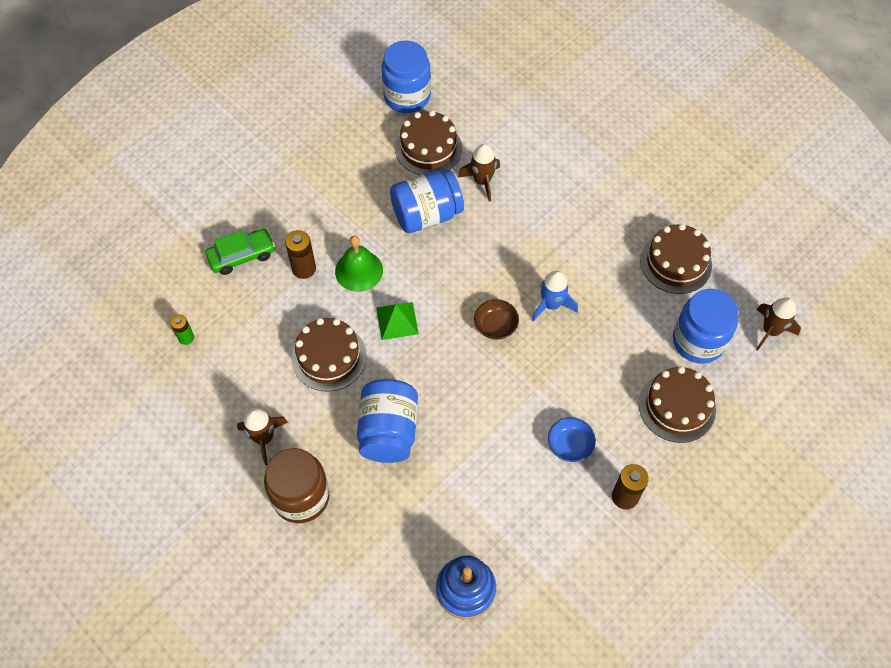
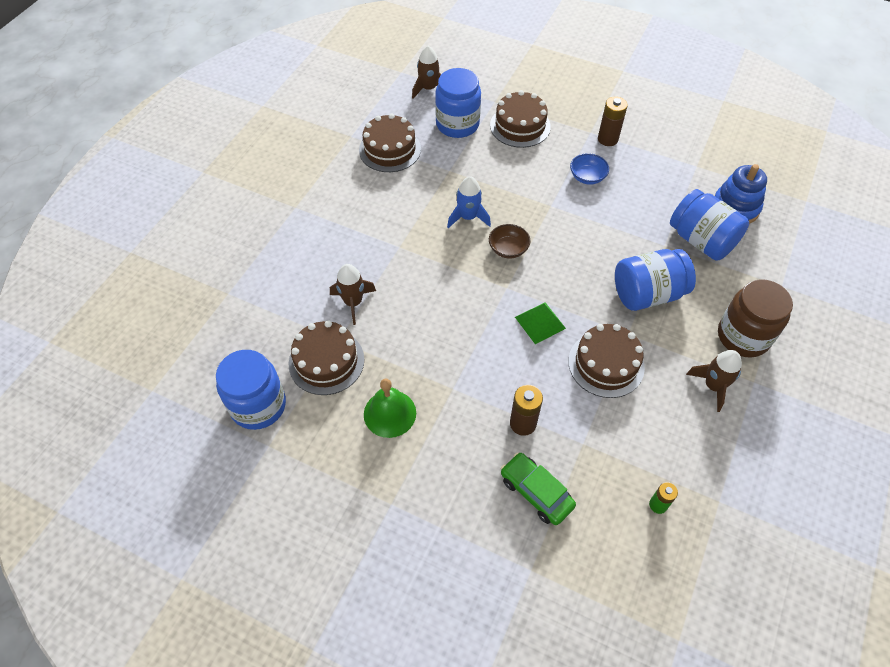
camera: 110 degrees left, 5 degrees down
green bell [335,236,383,292] -> green bell moved to [364,378,416,438]
blue jar [390,169,464,233] -> blue jar moved to [670,189,749,261]

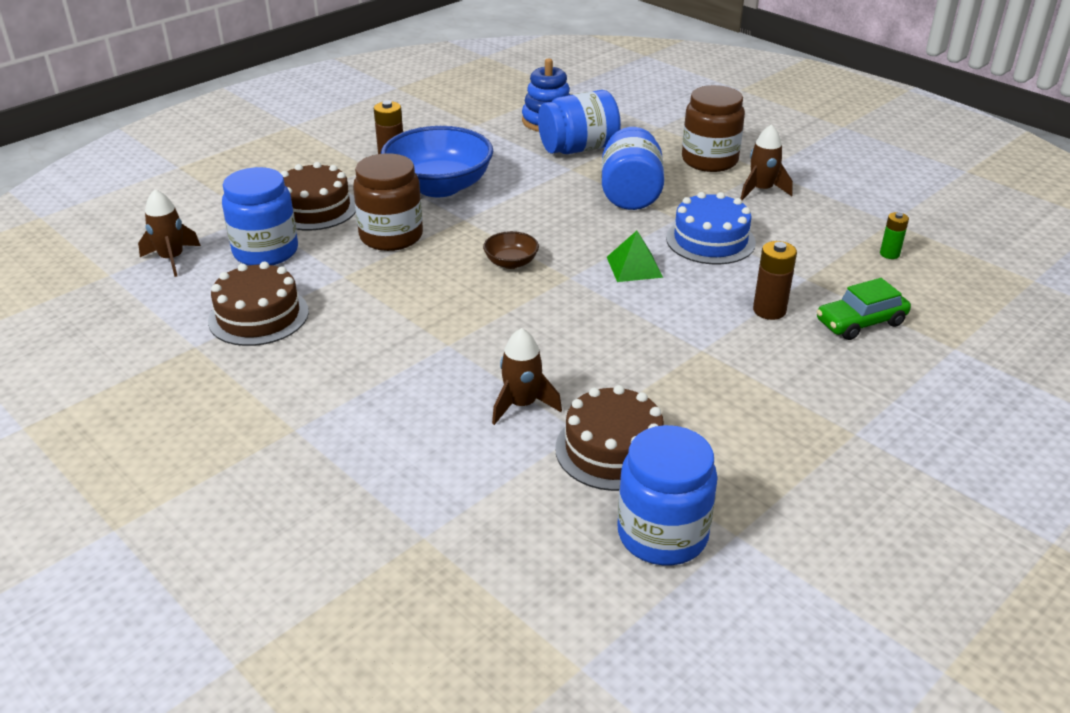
camera: 70 degrees left, 20 degrees down
green bell [364,378,416,438] -> none
blue rocket [447,176,491,228] -> none
brown cake [568,324,645,398] -> blue cake [666,192,756,265]
blue bowl [570,153,609,185] -> blue bowl [381,126,493,197], size x2.23
none -> brown jar [353,153,423,251]

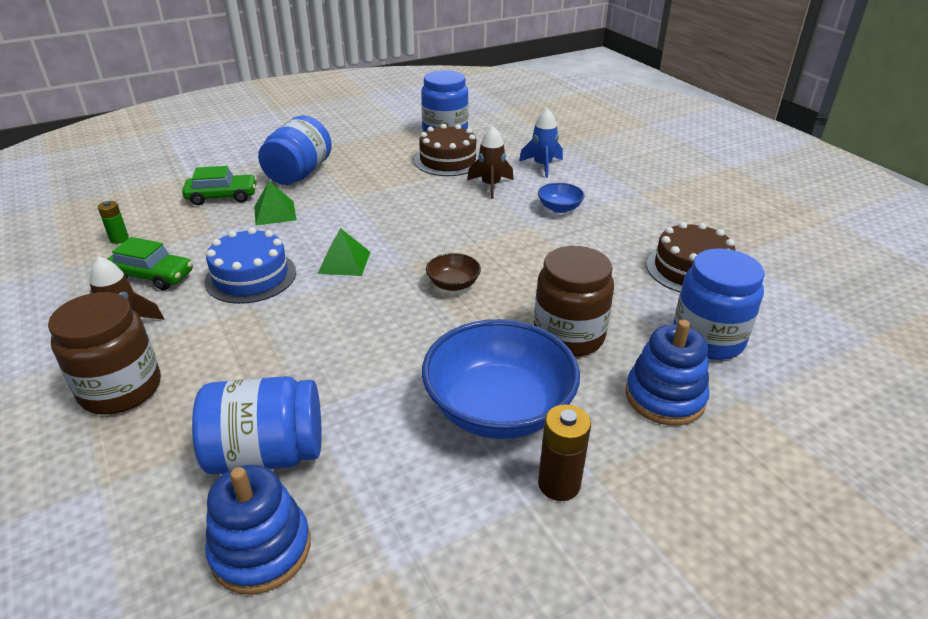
camera: 165 degrees left, 0 degrees up
brown rocket [138,189,201,277] -> none
brown cake [281,162,356,230] -> blue stacking toy [626,320,710,426]
blue jar [601,127,664,210] -> blue jar moved to [258,115,332,185]
brown battery [753,241,797,320] -> green pyramid [254,181,296,225]
none -> green car [108,237,193,290]
none -> blue rocket [519,108,563,178]
none -> blue bowl [538,183,585,213]

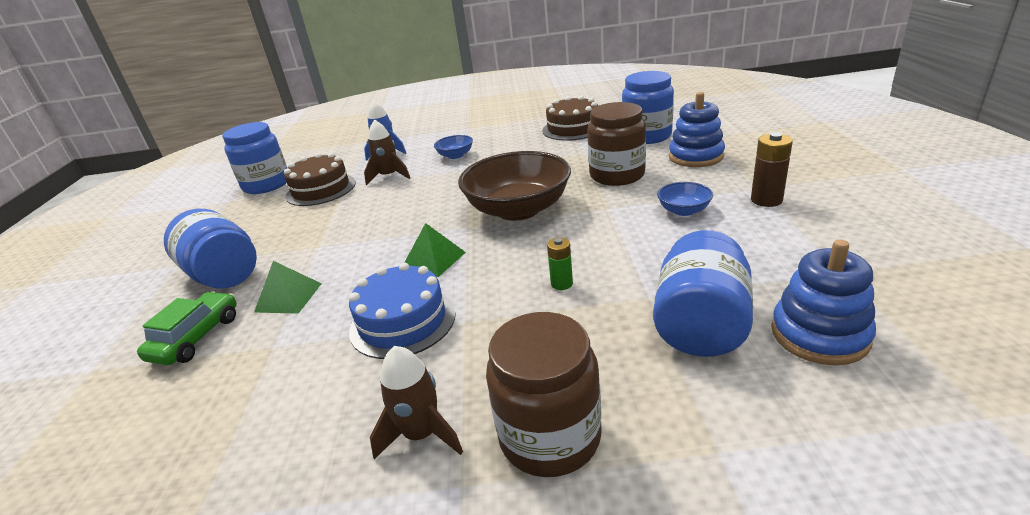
camera: 60 degrees left, 5 degrees down
green battery [98,201,129,244] -> green battery moved to [547,237,573,290]
green car [108,237,193,290] -> none
blue bowl [422,319,580,439] -> blue bowl [657,182,713,216], size x0.45
brown bowl [426,253,481,291] -> brown bowl [458,151,571,221], size x2.23

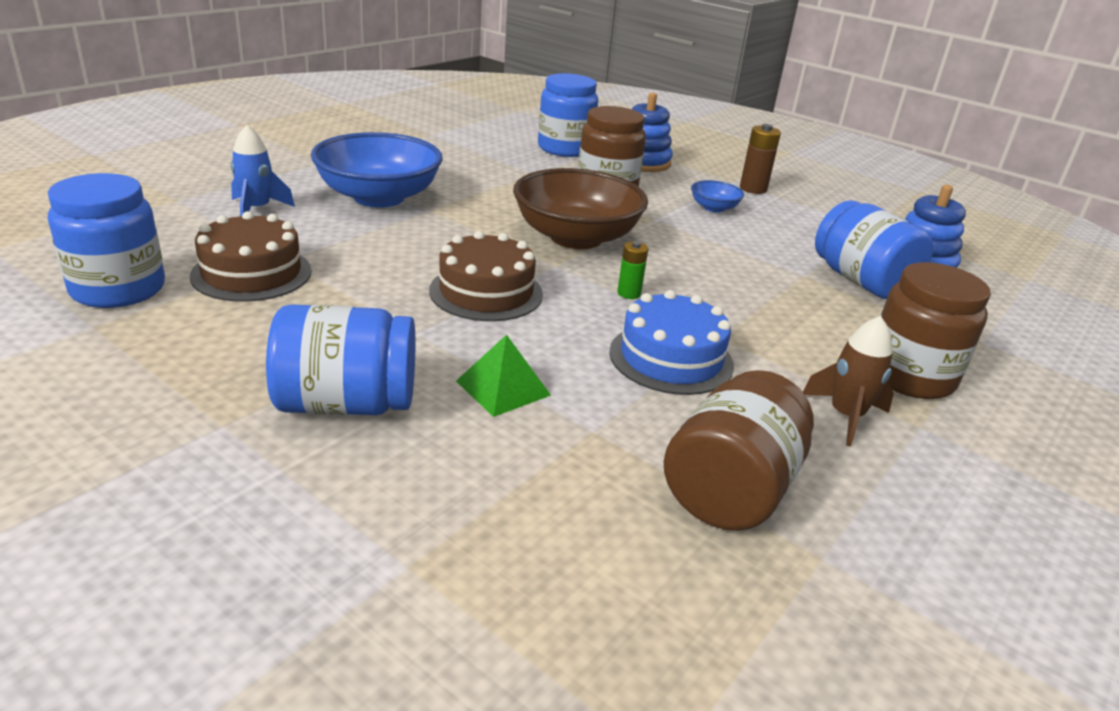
camera: 55 degrees left, 0 degrees up
green car [137,291,237,365] -> none
brown rocket [364,120,410,185] -> none
green pyramid [404,223,466,277] -> none
blue bowl [434,135,473,159] -> blue bowl [311,132,443,208], size x2.23
brown cake [542,96,598,141] -> brown cake moved to [429,231,543,321]
green battery [547,237,573,290] -> green battery moved to [617,241,648,299]
none -> brown jar [664,370,814,531]

